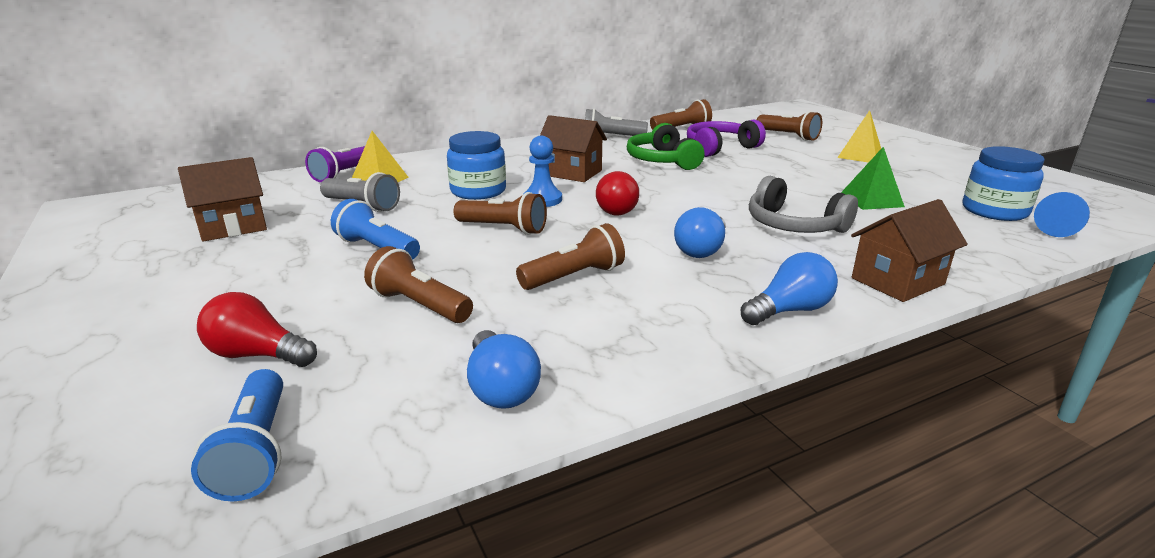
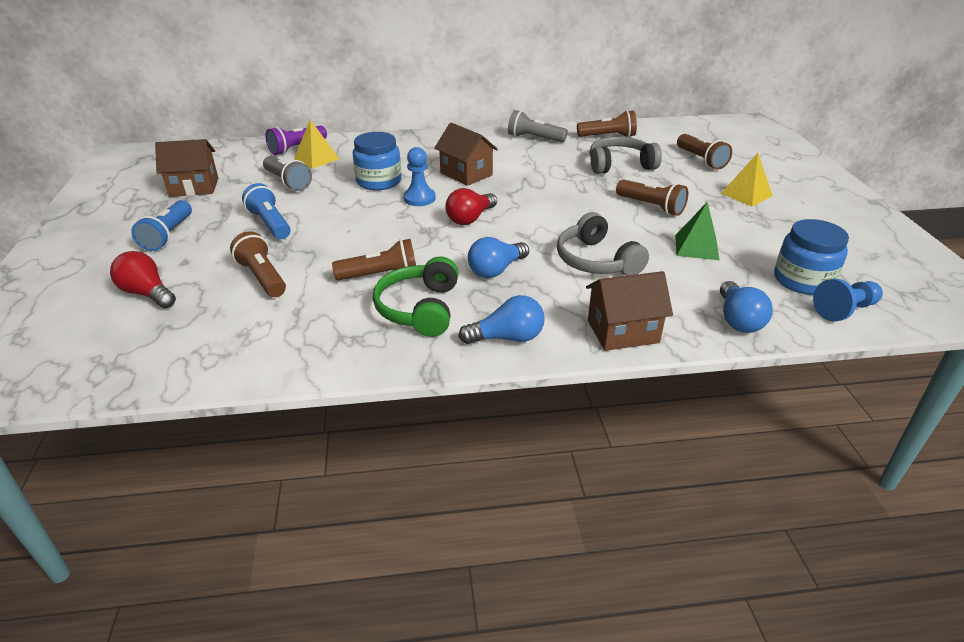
camera: 20 degrees right, 10 degrees up
blue flashlight [191,369,283,502] -> blue flashlight moved to [131,200,192,251]
brown flashlight [454,192,547,235] -> brown flashlight moved to [616,180,688,216]
blue light bulb [467,330,541,409] -> blue light bulb moved to [720,281,773,333]
green headphones [627,123,704,170] -> green headphones moved to [373,256,459,337]
purple headphones [687,120,766,157] -> grey headphones [590,137,662,174]

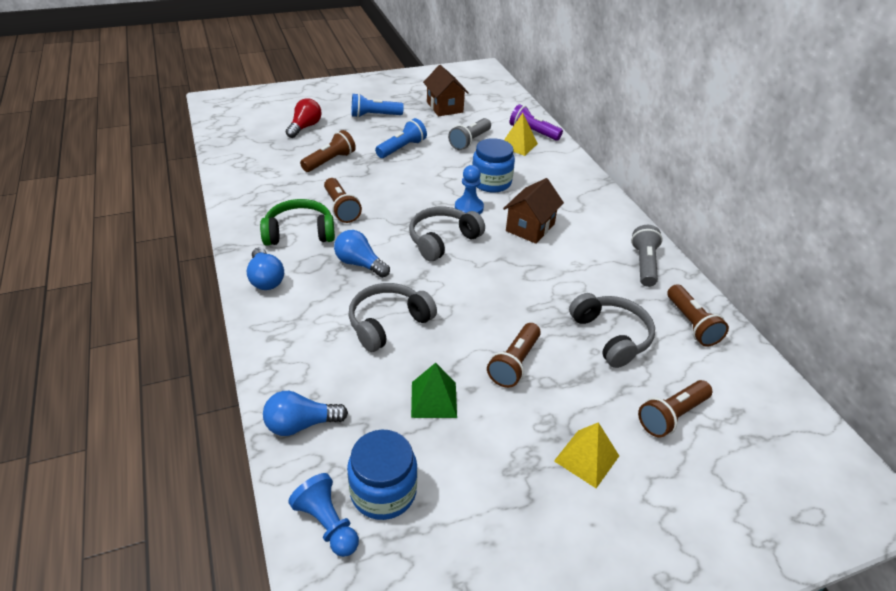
camera: 75 degrees right, 5 degrees up
red light bulb [445,188,497,225] -> grey headphones [409,207,485,262]
brown house [586,271,673,351] -> none

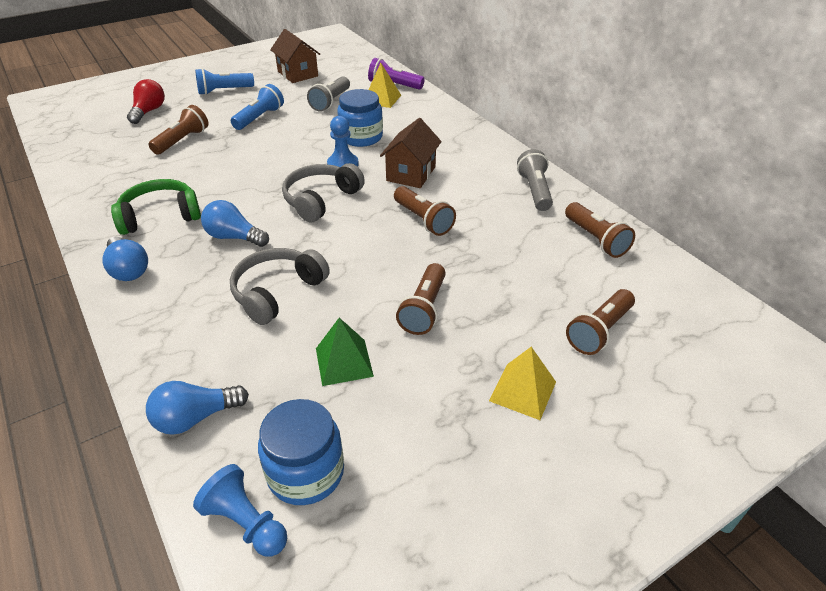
camera: 10 degrees left, 0 degrees up
brown flashlight [324,178,362,223] -> brown flashlight moved to [394,186,456,236]
grey headphones [569,293,655,368] -> none

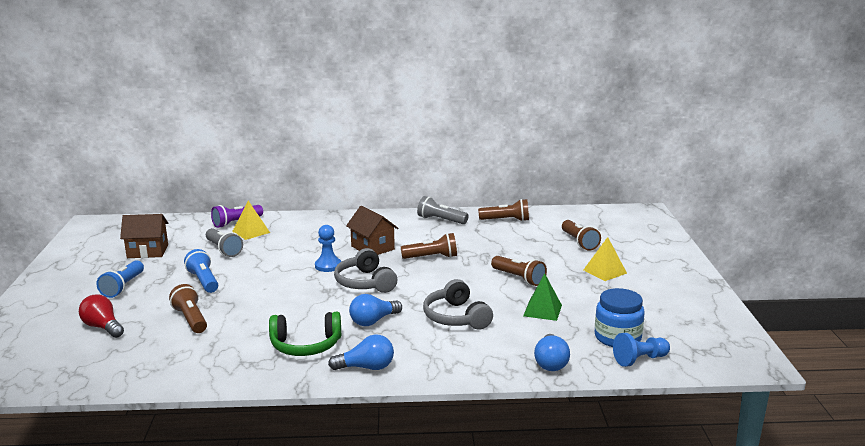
camera: 60 degrees left, 20 degrees down
green headphones [111,179,201,235] -> green headphones turned 105 degrees counterclockwise [269,312,341,356]
blue jar [337,89,383,147] -> none

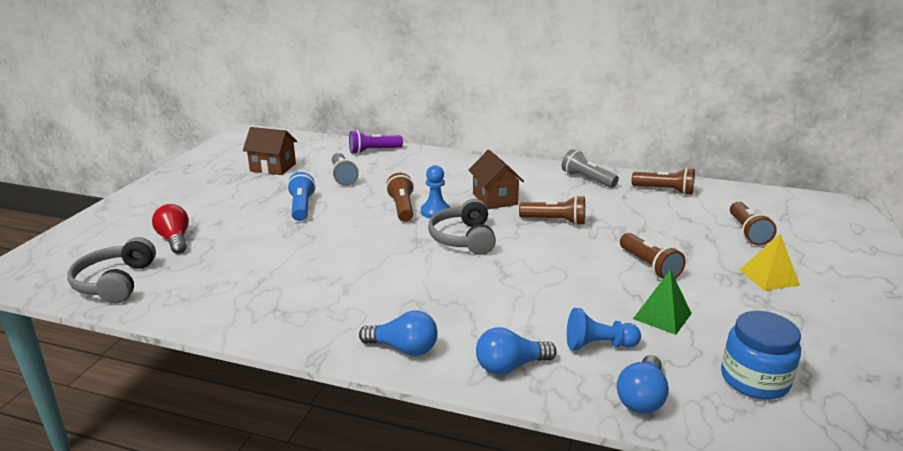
camera: 20 degrees right, 5 degrees up
blue flashlight [96,260,144,298] -> none
brown flashlight [169,284,207,333] -> brown flashlight moved to [386,173,414,222]
yellow pyramid [232,201,270,240] -> none
green headphones [269,312,341,356] -> none
blue light bulb [349,294,402,326] -> blue light bulb moved to [476,327,557,375]
grey headphones [423,279,493,330] -> grey headphones moved to [67,237,156,303]
blue pawn [613,333,670,367] -> blue pawn moved to [567,308,641,350]

